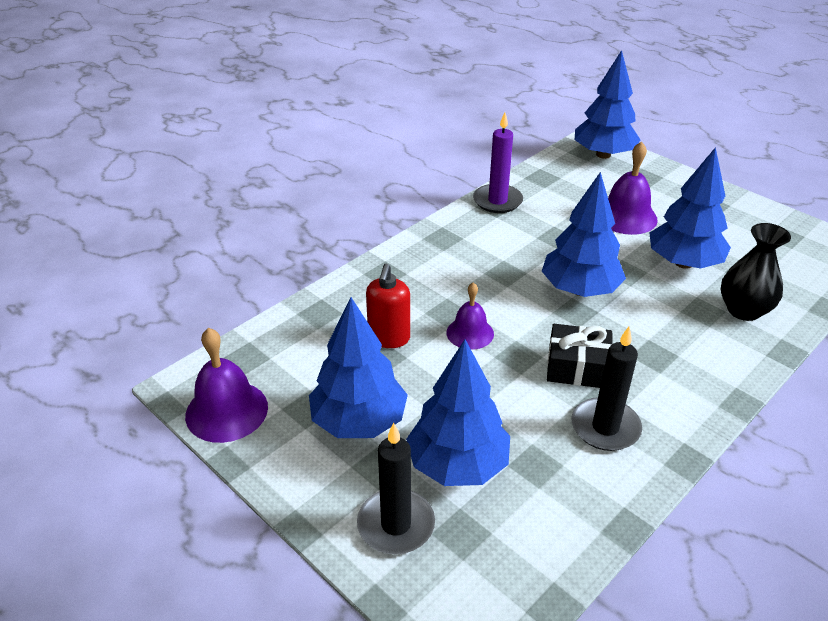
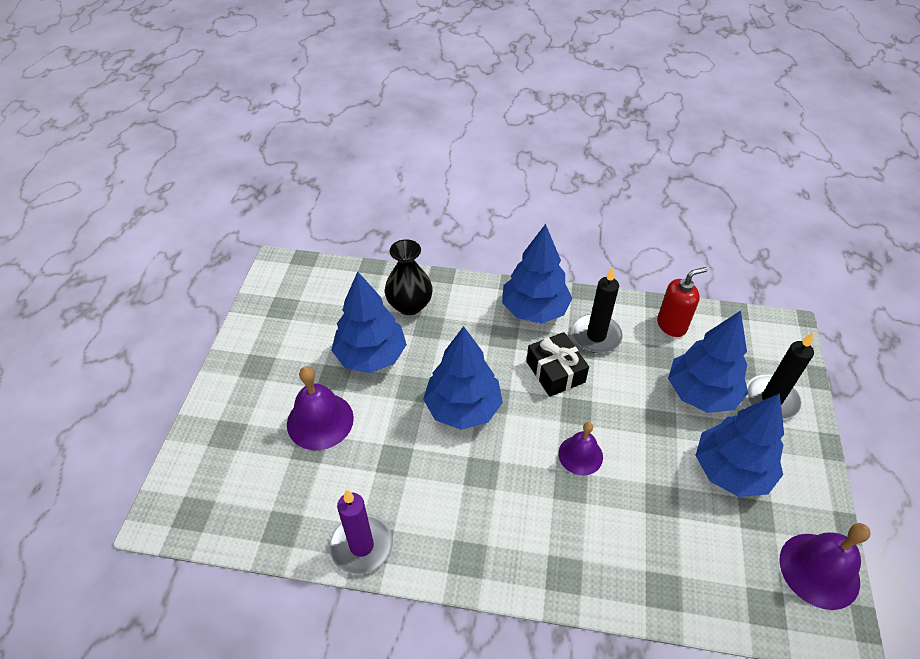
camera: 125 degrees left, 10 degrees up
red soap dispenser [366,263,410,348] -> red soap dispenser moved to [657,267,707,337]
blue tree [575,50,640,159] -> blue tree moved to [502,224,573,323]

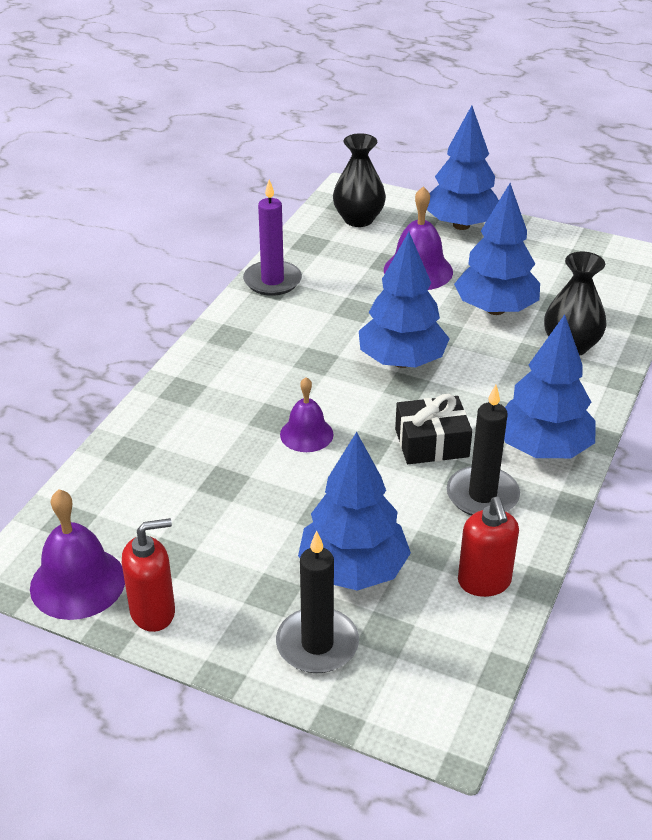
camera: 105 degrees right, 10 degrees down
blue tree [695,393,784,497] -> blue tree moved to [427,106,499,230]
none -> red soap dispenser [122,518,175,632]
none -> black vase [333,133,386,227]

